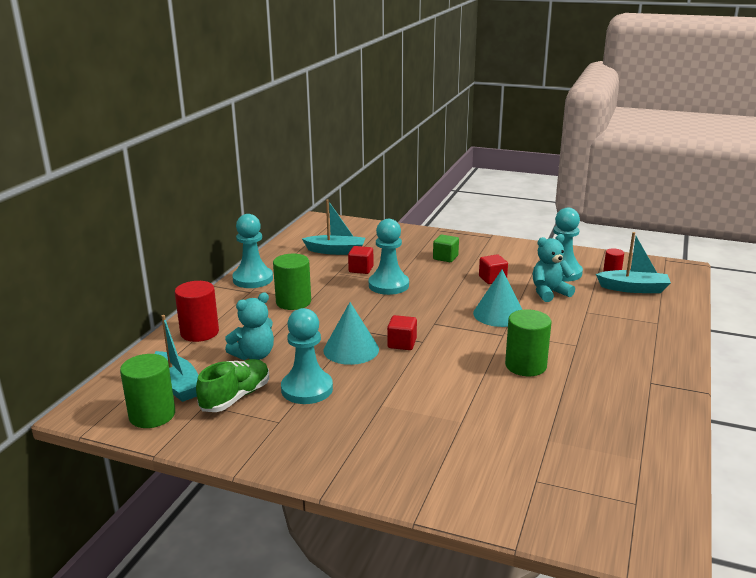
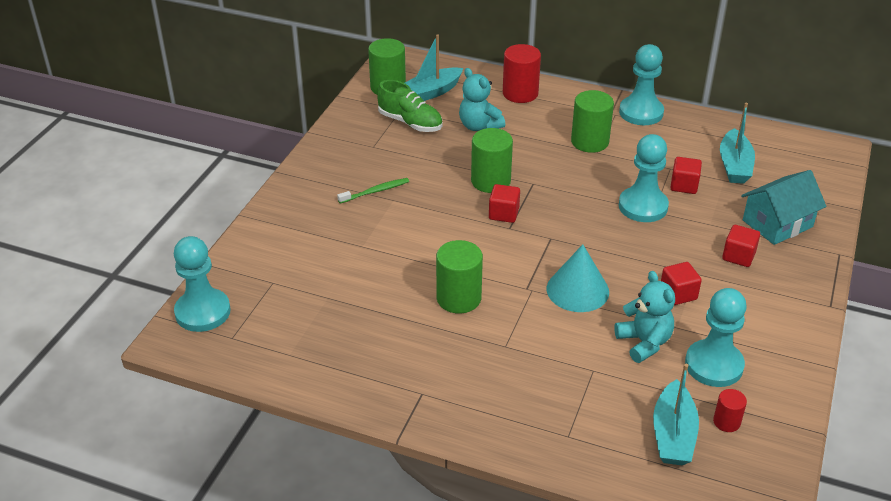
camera: 90 degrees right, 15 degrees up
turquoise pawn [281,308,333,404] -> turquoise pawn moved to [174,236,231,332]
turquoise cone [323,302,379,365] -> green cylinder [471,128,513,193]
green cube [433,235,459,262] -> red cube [722,225,760,267]
none -> green toothbrush [337,178,409,203]
none -> turquoise house [741,170,826,245]

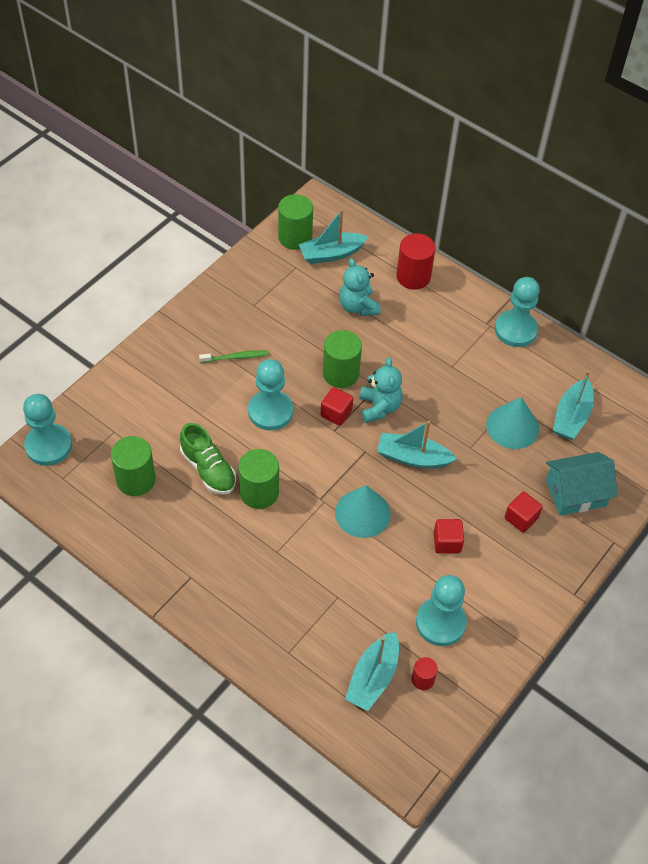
camera: 15 degrees right, 15 degrees up
green shoe [377,80,442,132] -> green shoe moved to [180,423,236,495]
green cylinder [571,90,614,153] -> green cylinder moved to [111,436,156,496]
turquoise teddy bear [614,271,675,363] -> turquoise teddy bear moved to [360,358,402,423]
turquoise pawn [619,134,669,222] -> turquoise pawn moved to [248,359,293,430]
red cube [670,157,702,194] -> turquoise cone [486,397,539,449]
none -> turquoise boat [377,421,457,468]

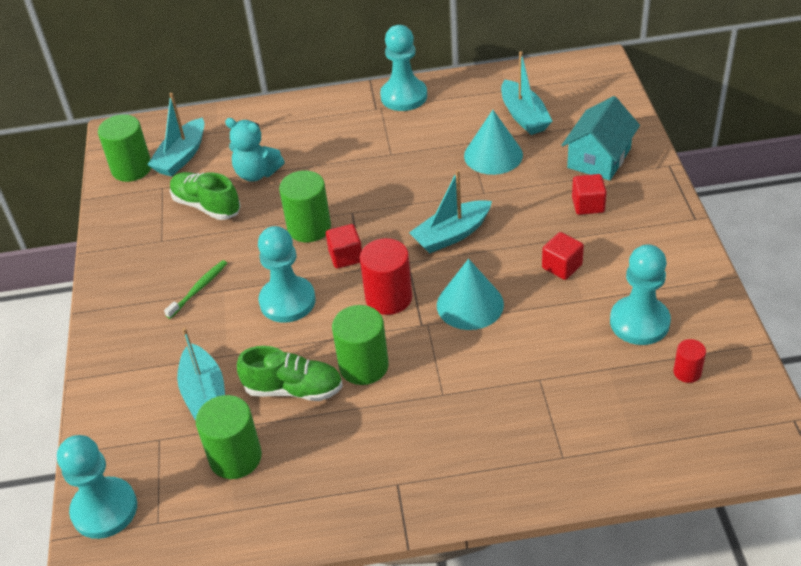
camera: 40 degrees left, 10 degrees down
turquoise boat [345,631,399,711] -> turquoise boat moved to [177,327,225,421]
turquoise teddy bear [360,358,402,423] -> none
red cylinder [396,233,436,290] -> red cylinder moved to [360,238,412,315]
none -> green shoe [170,172,241,220]

